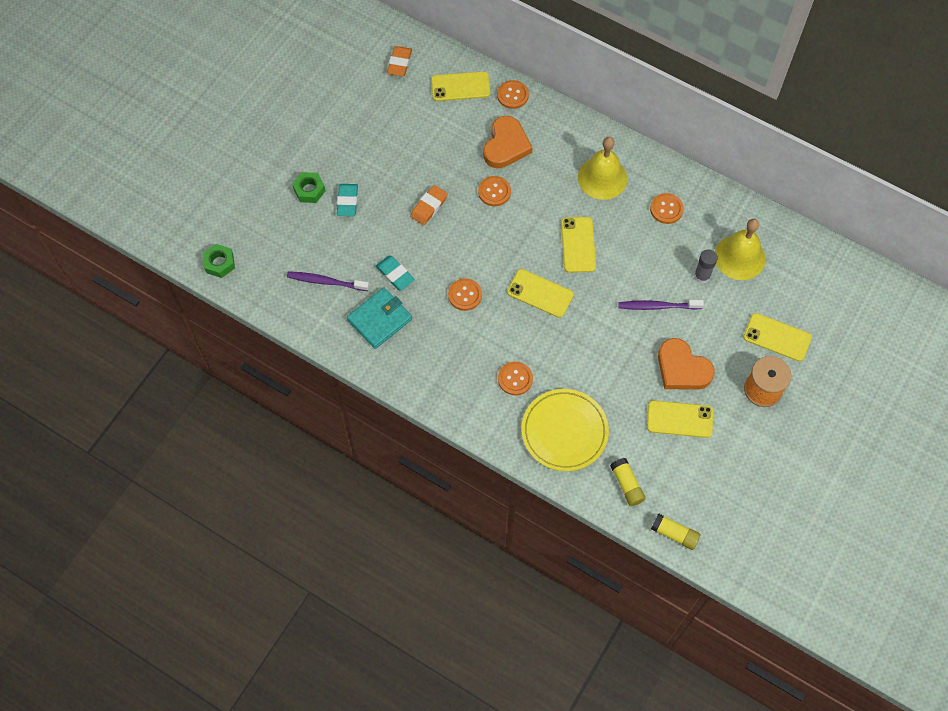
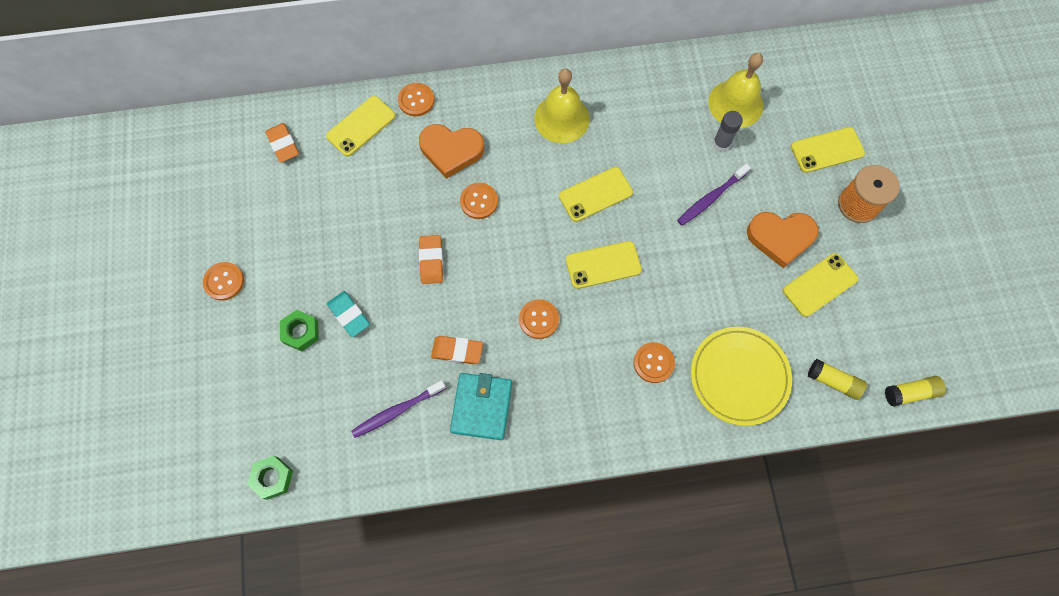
camera: 40 degrees left, 5 degrees up
turquoise eraser [376,256,415,291] -> orange eraser [431,336,483,364]
orange heart [483,116,533,168] -> orange heart turned 120 degrees clockwise [419,124,484,179]
yellow phone [561,217,596,273] -> yellow phone turned 75 degrees counterclockwise [559,167,633,222]
orange button [650,193,684,224] -> orange button moved to [203,262,244,301]

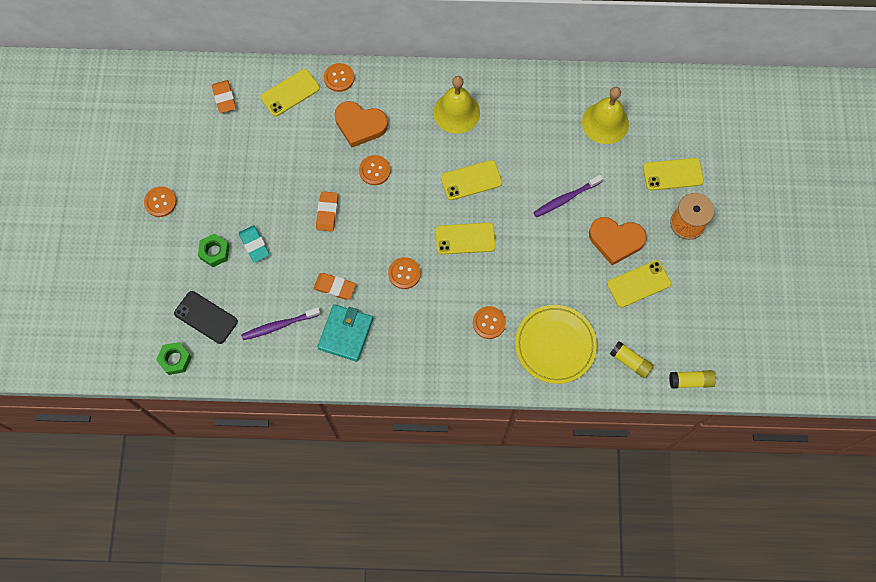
camera: 10 degrees right, 0 degrees up
grey glue stick [713,111,743,151] -> none
none -> black phone [174,291,238,344]

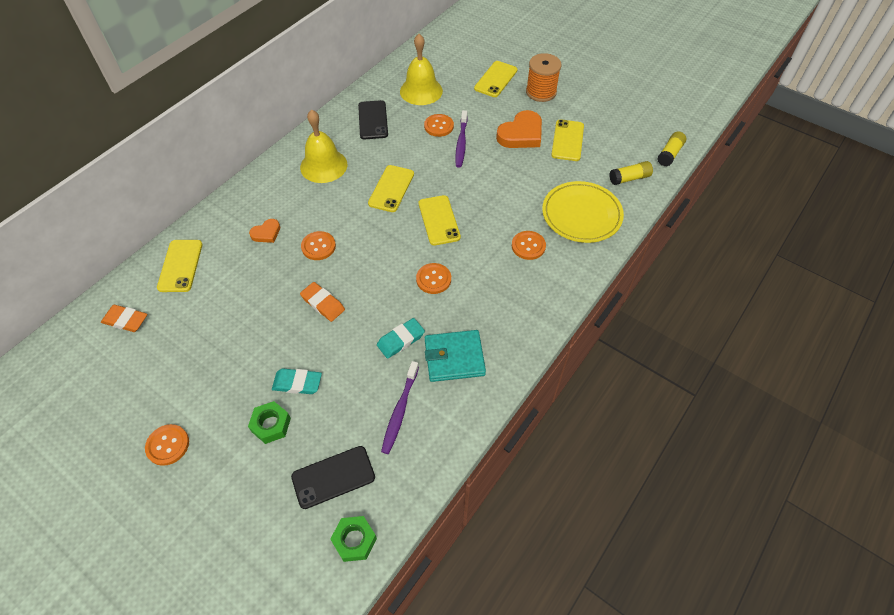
camera: 55 degrees left, 15 degrees down
orange eraser [313,273,356,300] -> turquoise eraser [377,318,425,359]
turquoise wallet [317,304,373,362] -> turquoise wallet turned 60 degrees counterclockwise [425,330,486,382]
orange button [324,63,355,92] -> orange button moved to [424,114,454,137]
orange heart [334,101,388,147] -> orange heart [249,219,280,243], size x0.53
yellow phone [436,223,496,255] -> yellow phone turned 45 degrees counterclockwise [419,195,461,246]
none -> black phone [358,100,388,139]

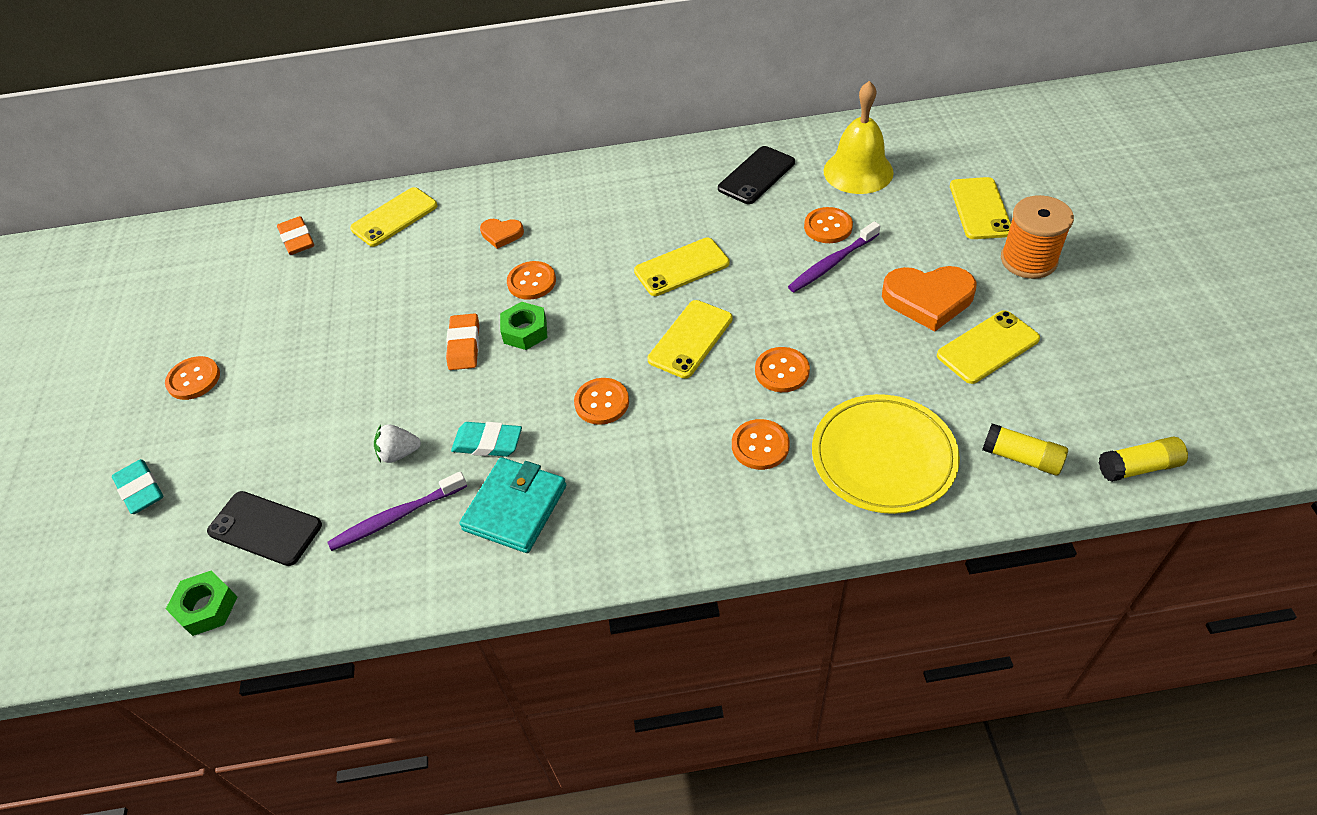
camera: 50 degrees right, 5 degrees down
green nut [248,401,291,444] -> green nut moved to [500,302,547,350]
turquoise eraser [272,368,322,394] -> turquoise eraser moved to [112,459,163,514]
yellow bell [300,109,347,183] -> none
turquoise wallet [425,330,486,382] -> turquoise wallet turned 75 degrees clockwise [459,457,566,553]
yellow phone [474,61,518,97] -> yellow phone turned 75 degrees counterclockwise [950,177,1011,239]
none -> white strawberry [374,424,421,463]
none -> orange button [755,347,810,392]

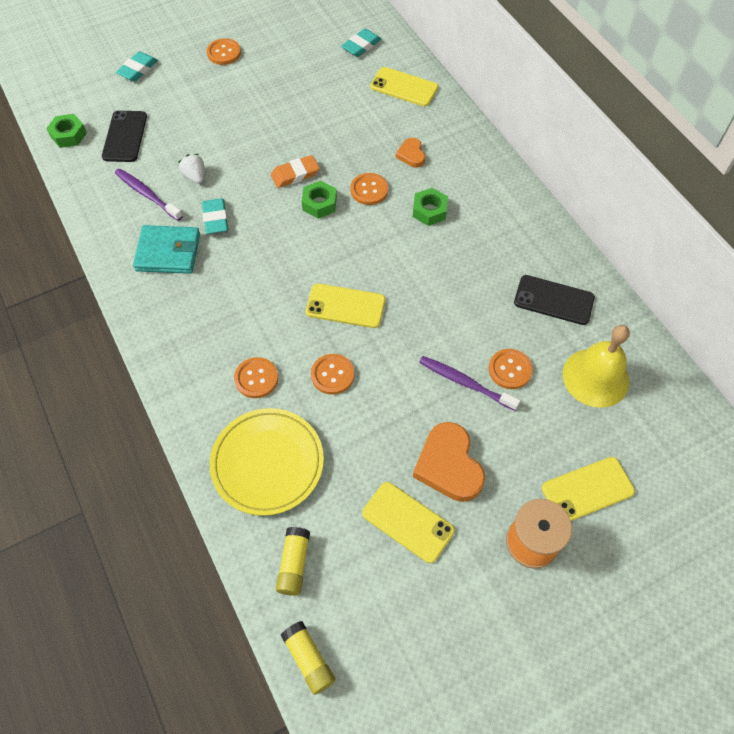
camera: 65 degrees right, 10 degrees up
orange eraser [277,216,314,255] -> turquoise eraser [341,28,381,57]
orange button [574,378,629,425] -> none
yellow phone [634,238,730,296] -> none
none -> green nut [413,188,448,226]

